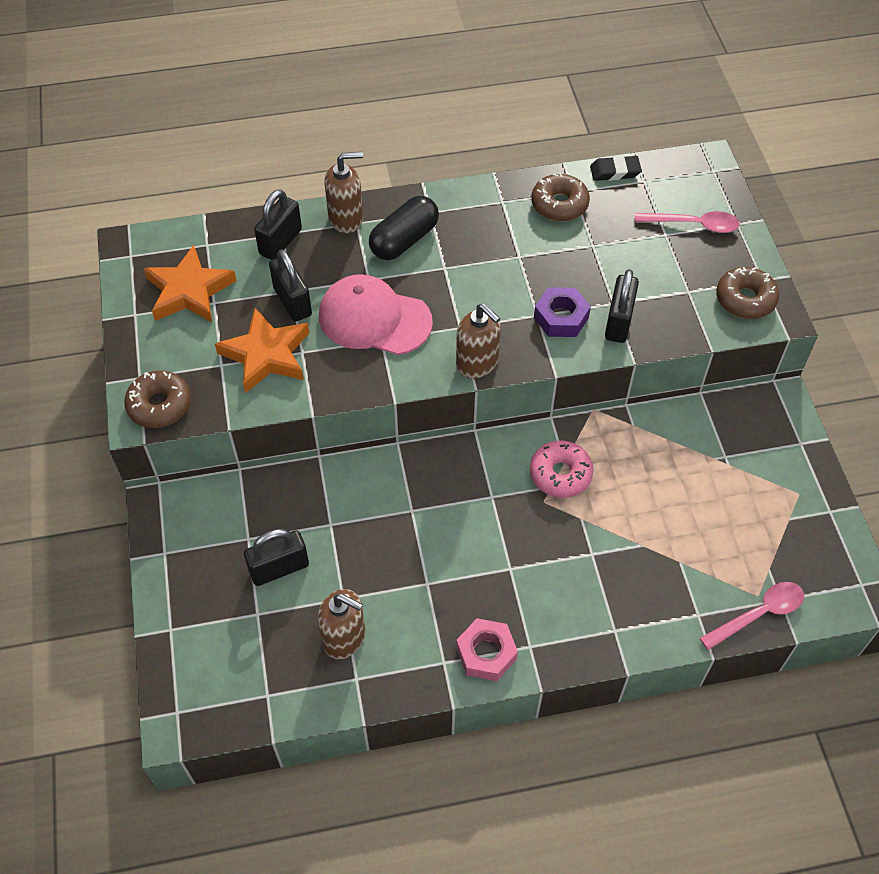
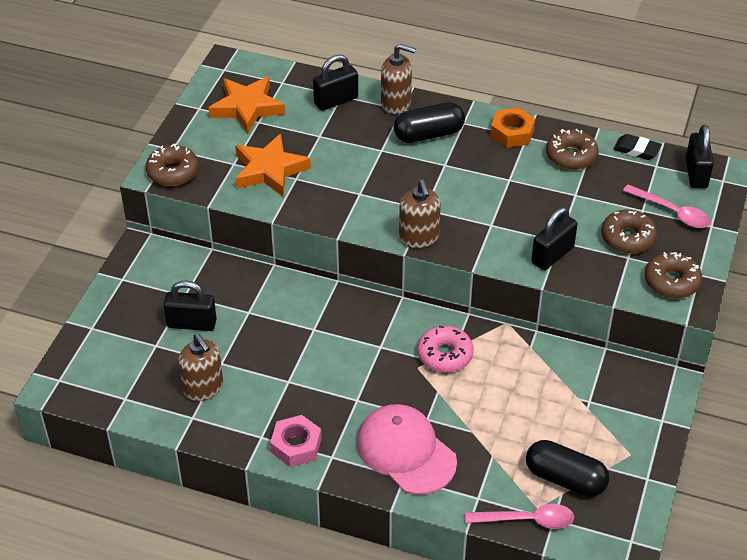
camera: 30 degrees right, 10 degrees down
black padlock [269,249,312,322] -> black padlock moved to [686,125,714,188]
pink cap [319,274,433,355] -> pink cap moved to [357,404,457,495]
purple nut [534,288,591,337] -> none
none -> orange nut [490,108,535,148]
none -> black capsule [526,440,609,497]
none -> brown donut [601,210,657,254]

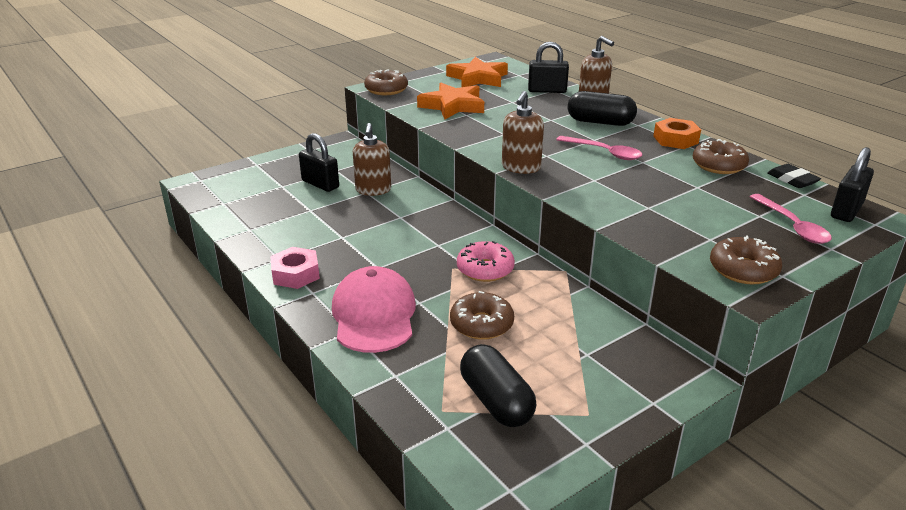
camera: 35 degrees right, 15 degrees down
brown soap dispenser [178,334,223,401] -> brown soap dispenser moved to [353,123,391,196]
pink spoon [465,504,574,529] -> pink spoon moved to [556,136,643,160]
black padlock [531,207,578,270] -> none
brown donut [601,210,657,254] -> brown donut moved to [450,291,514,340]

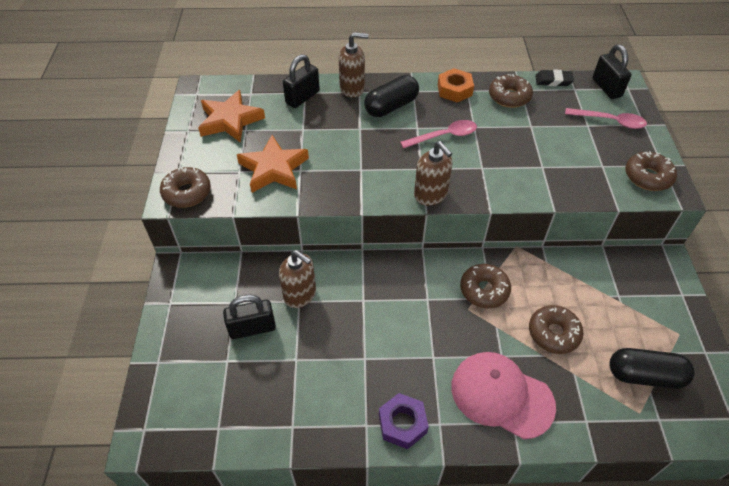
camera: 55 degrees left, 20 degrees up
pink nut [270,247,320,289] -> purple nut [379,393,429,449]
pink donut [457,241,515,282] -> brown donut [460,264,511,308]

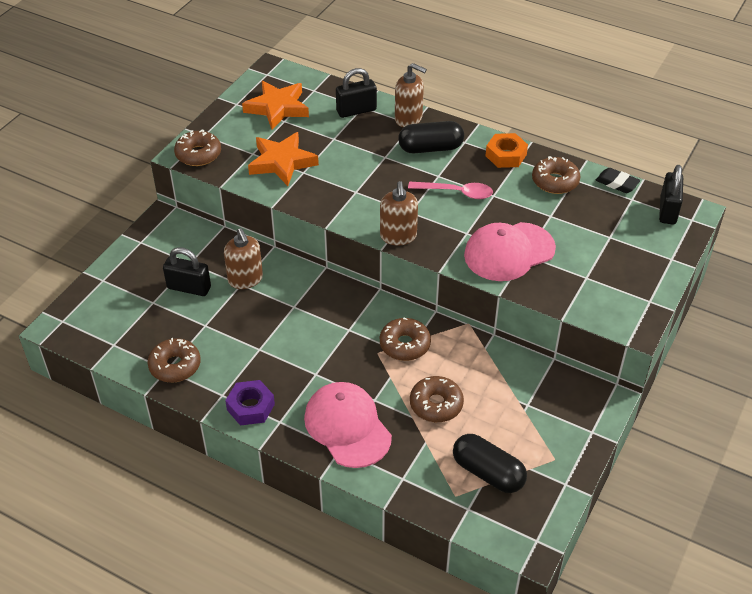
camera: 30 degrees right, 5 degrees down
pink spoon [565,108,647,129] -> none
brown donut [625,151,677,191] -> brown donut moved to [147,338,201,383]
none -> pink cap [464,222,556,281]

